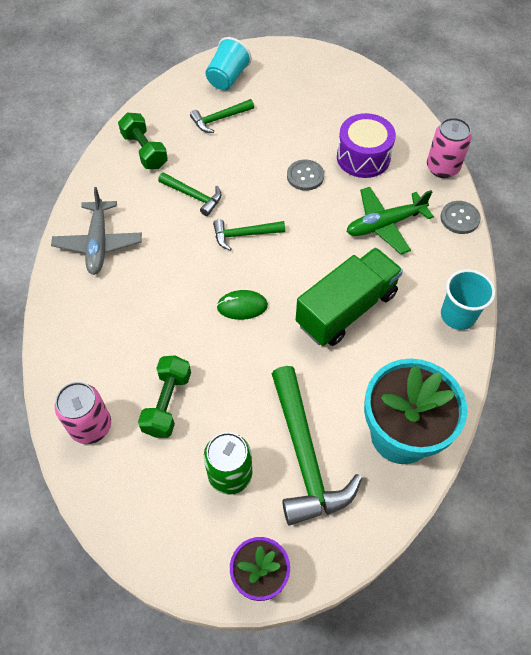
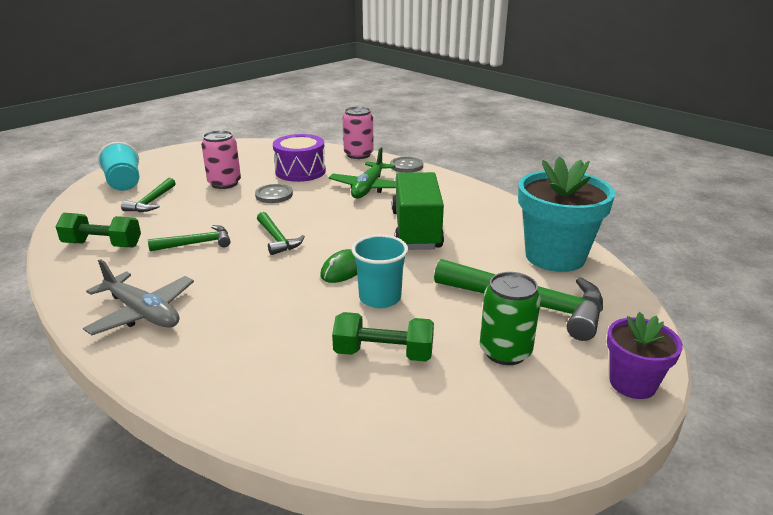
camera: 50 degrees left, 30 degrees down
pink can [55,382,111,444] -> pink can moved to [201,130,241,189]
green dumbbell [138,355,191,438] -> green dumbbell turned 45 degrees counterclockwise [332,312,434,362]
green hammer [213,219,285,251] -> green hammer turned 60 degrees counterclockwise [257,212,305,255]
turquoise cup [441,269,495,330] -> turquoise cup moved to [352,235,408,308]

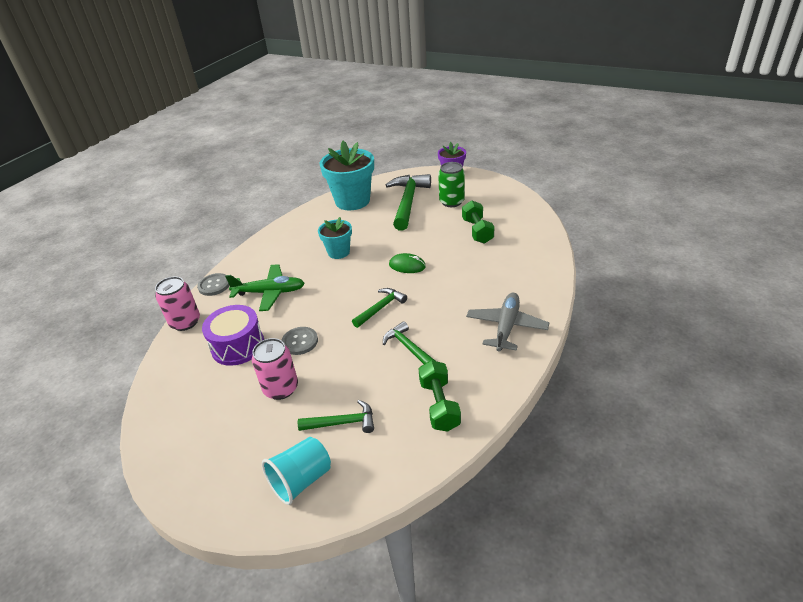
camera: 105 degrees left, 10 degrees up
turquoise cup [352,235,408,308] -> none
green truck [392,172,444,250] -> turquoise flower pot [318,217,352,259]

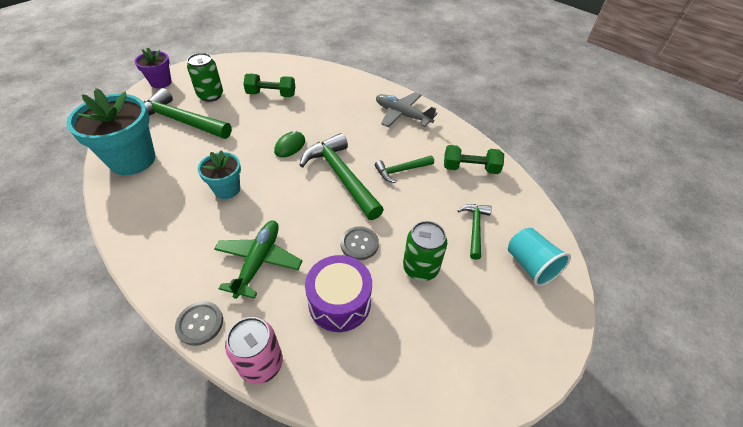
camera: 80 degrees left, 10 degrees up
pink can [252,338,298,400] -> green can [403,221,447,281]
green hammer [352,288,407,328] -> green hammer [300,133,384,220], size x1.86

